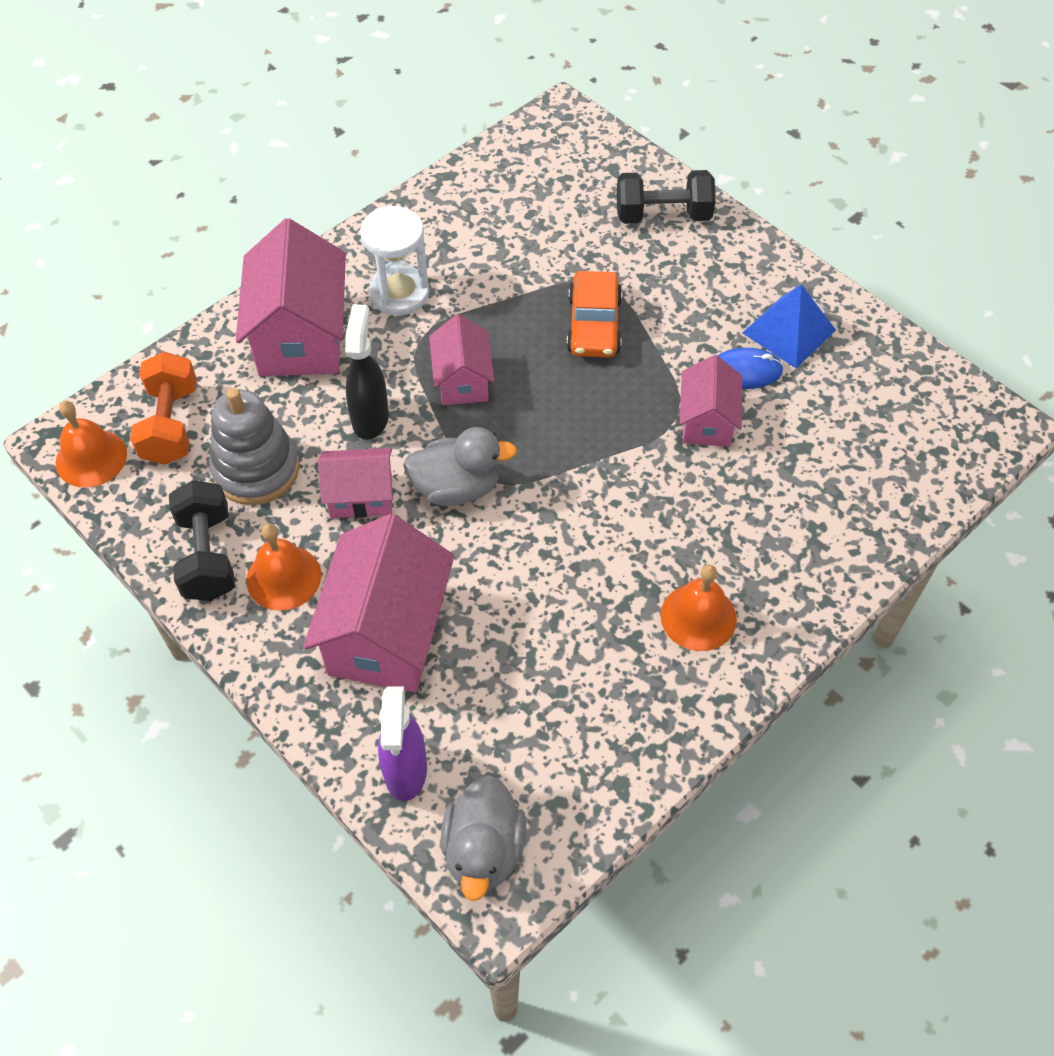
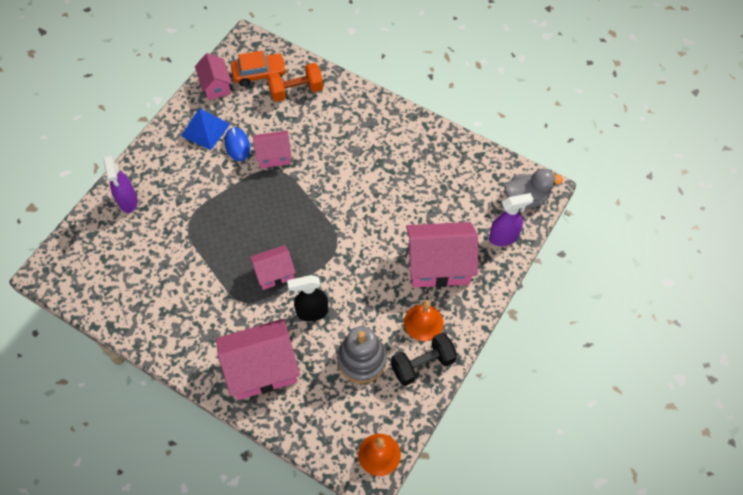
camera: 105 degrees left, 5 degrees up
orange dumbbell [130,352,197,465] -> orange dumbbell moved to [267,63,323,102]
pink house [318,448,393,518] -> pink house moved to [195,53,232,100]
white hourglass [360,206,429,316] -> none
grey duck [403,427,517,506] -> none
orange car [567,271,622,357] -> orange car moved to [231,51,287,86]
black dumbbell [617,170,716,224] -> purple spray bottle [103,155,138,213]
orange bell [661,565,737,651] -> none

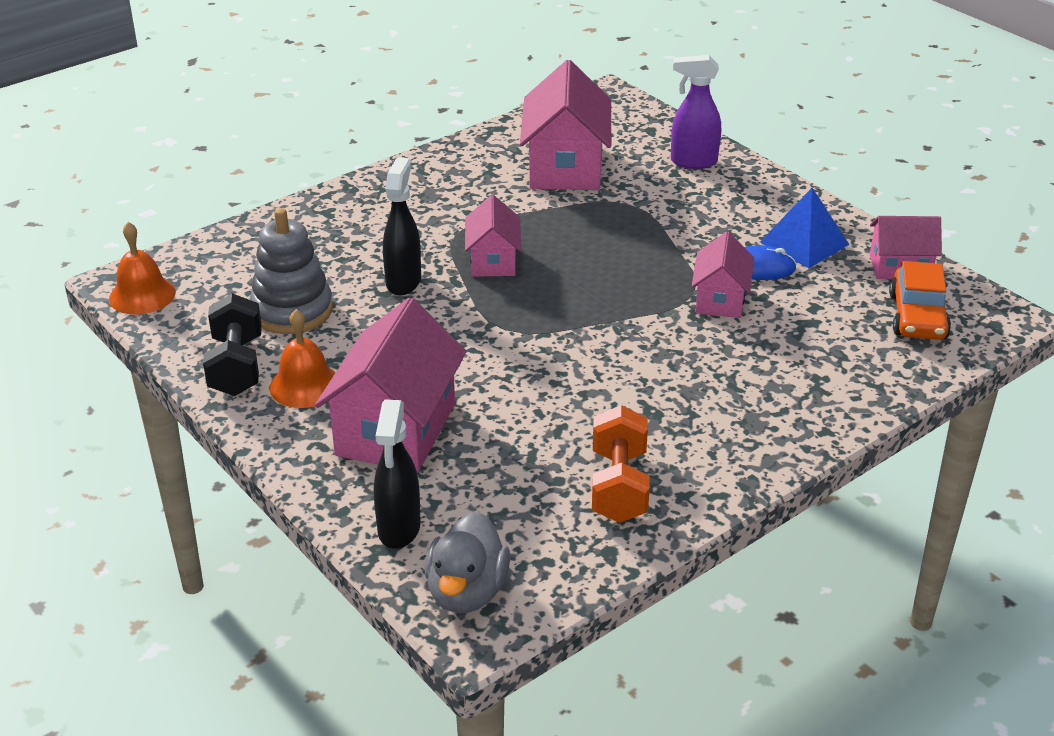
camera: 110 degrees right, 25 degrees down
pink house [216,319,300,400] -> pink house moved to [520,60,611,190]
orange dumbbell [267,63,323,102] -> orange dumbbell moved to [592,405,650,523]
purple spray bottle [489,193,534,246] -> black spray bottle [374,399,421,549]

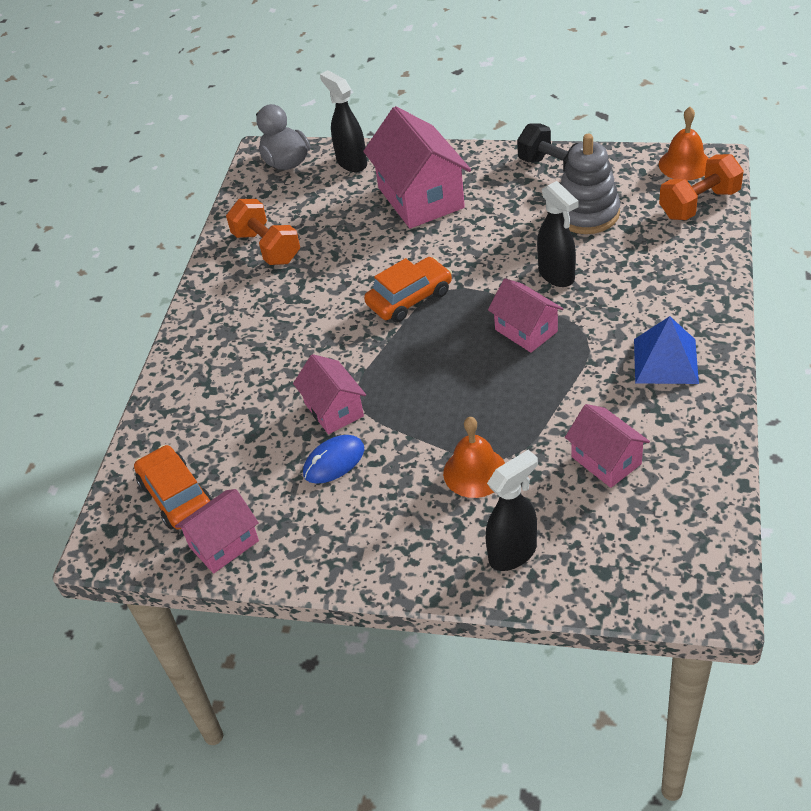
camera: 145 degrees right, 10 degrees up
orange bell [269,309,336,408] -> orange bell moved to [443,417,505,498]
pink house [520,60,611,190] -> pink house [565,404,650,488], size x0.57
purple spray bottle [671,55,721,169] -> black spray bottle [486,450,538,571]
blue pyramid [760,188,849,268] -> blue pyramid moved to [634,316,699,384]
none -> orange car [364,257,452,322]
none -> orange dumbbell [659,154,744,220]

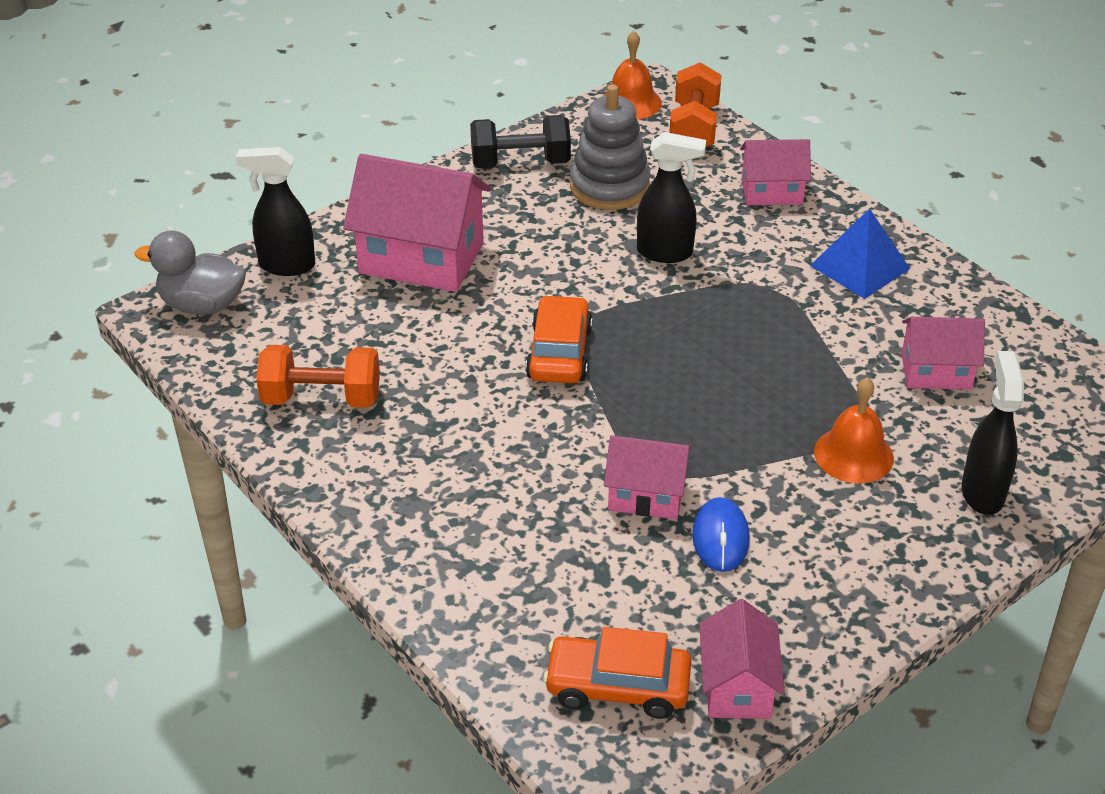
camera: 55 degrees left, 5 degrees down
pink house [488,278,563,353] -> pink house moved to [740,139,811,205]

